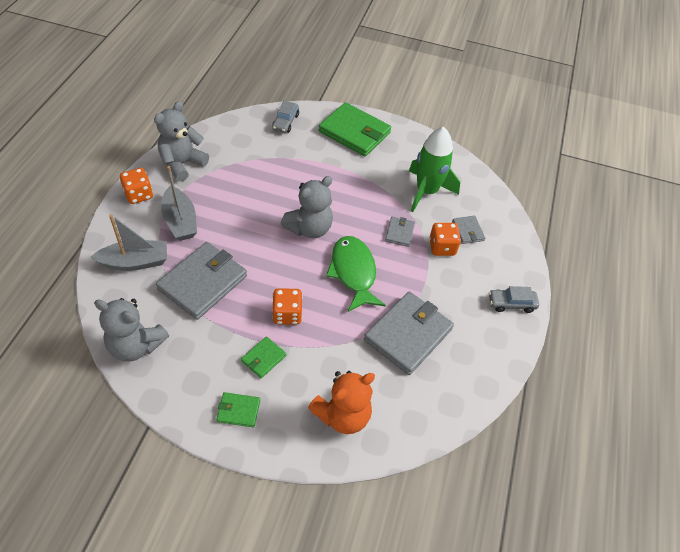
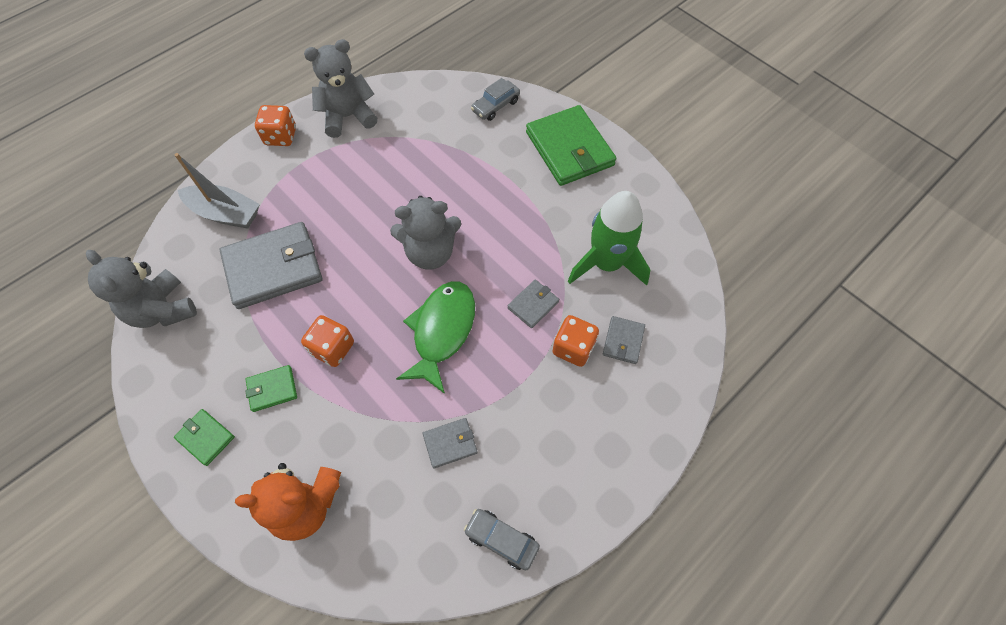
camera: 35 degrees right, 10 degrees up
grey boat [161,166,197,241] -> none
grey wallet [364,291,454,375] -> grey wallet [423,418,478,468], size x0.47
grey car [489,286,539,313] -> grey car moved to [464,509,540,570]

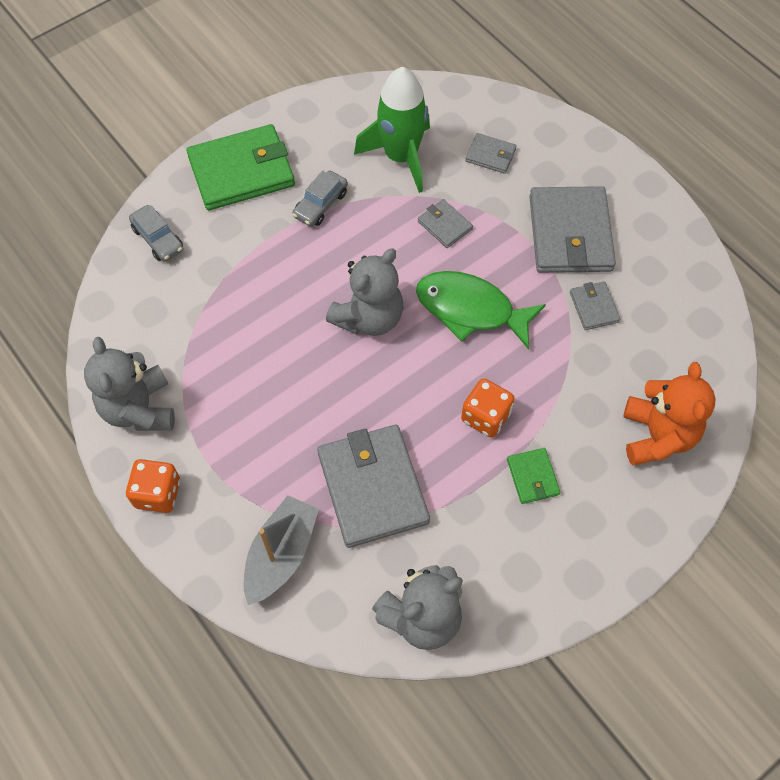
camera: 85 degrees left, 0 degrees up
green wallet [174,409,235,466] -> none
grey teddy bear [390,196,461,270] -> grey teddy bear turned 45 degrees clockwise [326,248,403,336]
grey car [464,509,540,570] -> grey car moved to [292,171,348,226]
orange dice [552,315,599,367] -> none
none -> grey wallet [529,186,616,273]

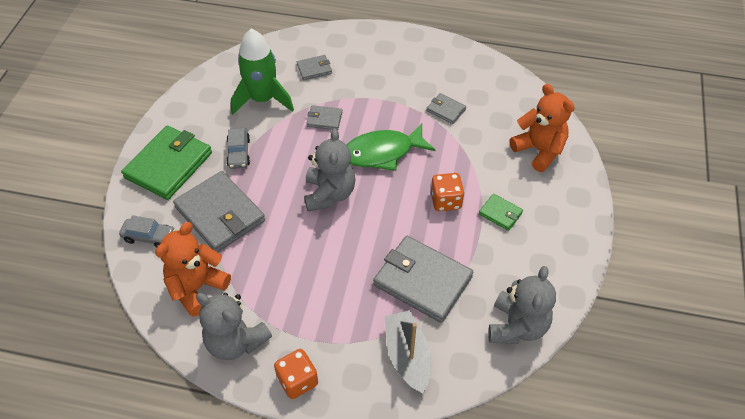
camera: 40 degrees left, 10 degrees down
grey wallet [529,186,616,273] -> grey wallet moved to [173,171,265,252]
none -> orange teddy bear [155,222,231,317]

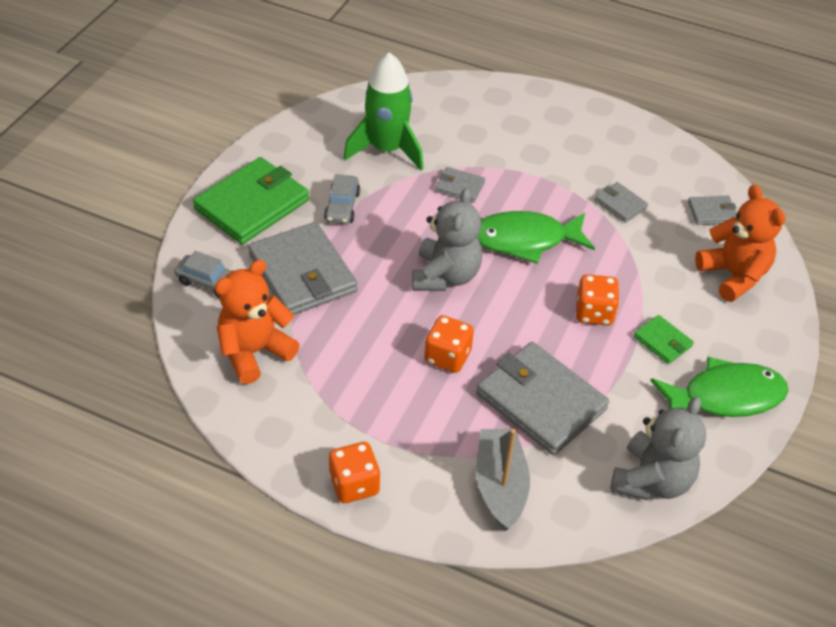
camera: 10 degrees right, 5 degrees down
grey teddy bear [196,293,272,360] -> none
grey wallet [297,55,332,80] -> grey wallet moved to [688,196,737,225]
none -> orange dice [424,315,474,373]
none -> green fish [650,357,789,417]

